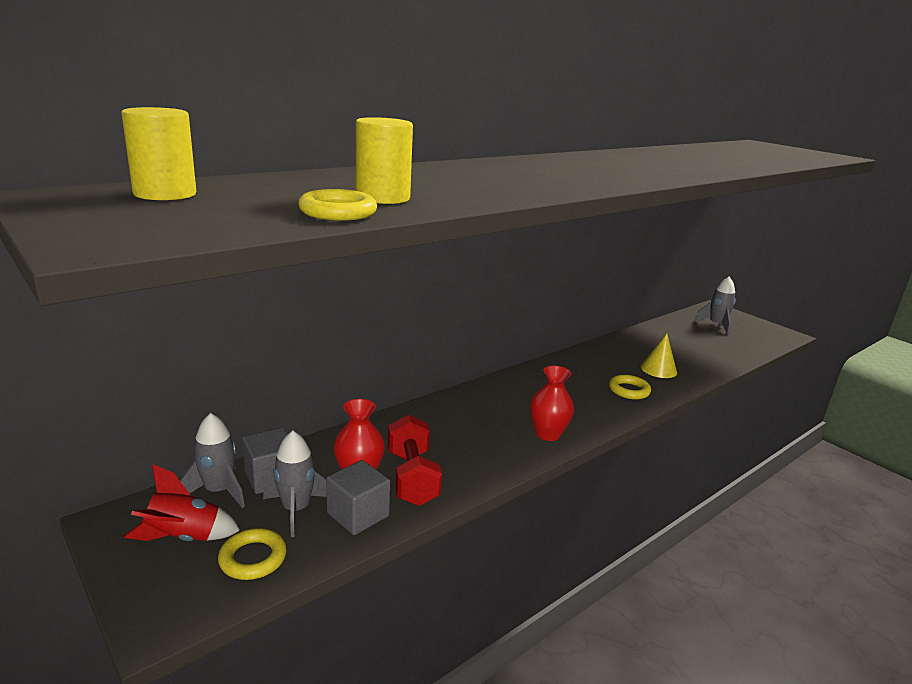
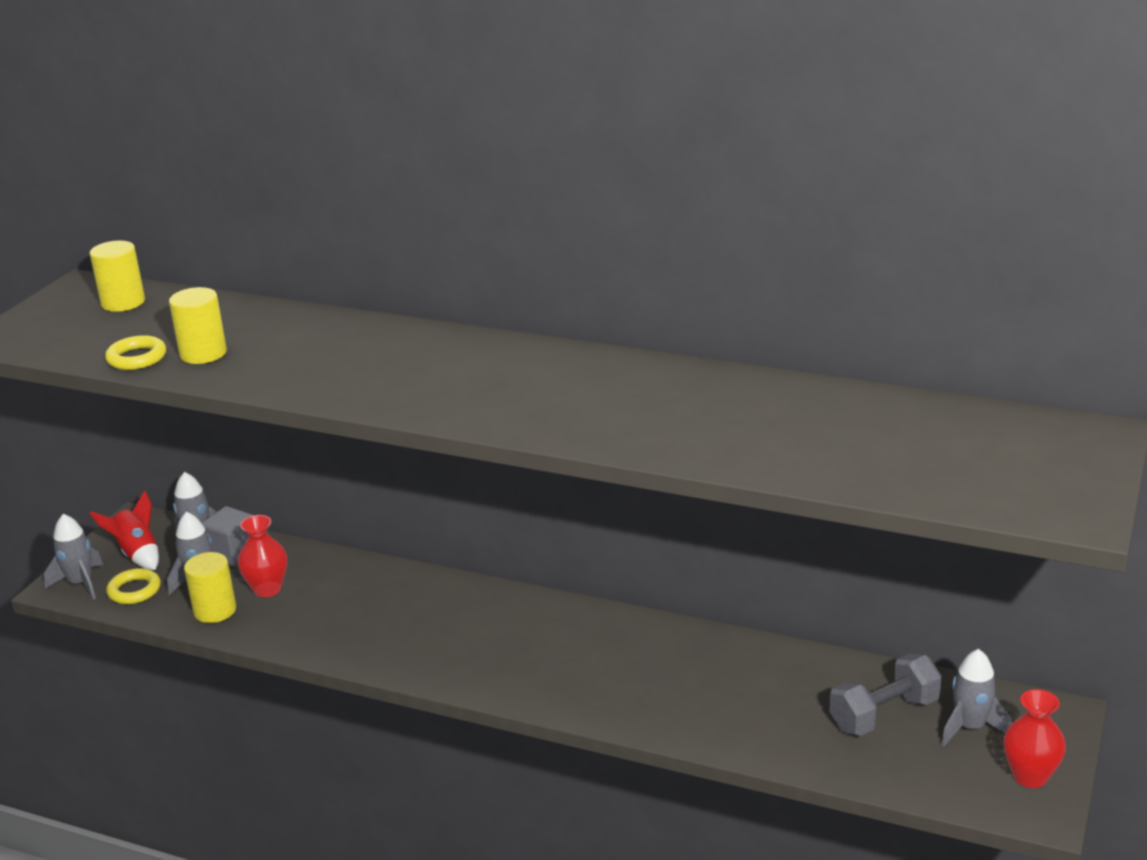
camera: 65 degrees right, 5 degrees up
grey cube [326,460,390,535] -> yellow cylinder [184,552,236,623]
red dumbbell [388,415,442,506] -> none
red vase [530,366,574,441] -> red vase moved to [1004,689,1066,788]
yellow ring [609,374,651,400] -> none
yellow cone [641,334,677,378] -> none
none -> grey rocket [44,514,103,600]
none -> grey dumbbell [829,654,942,736]

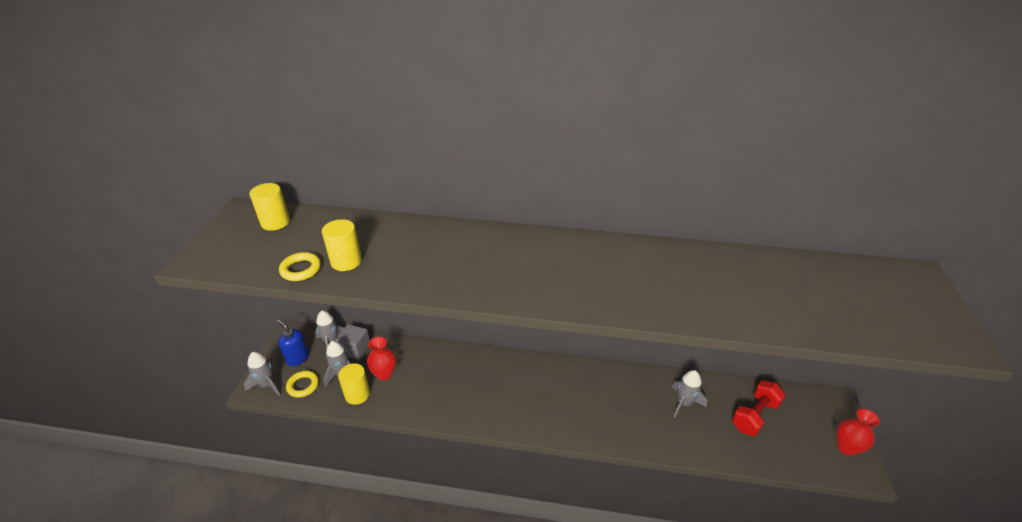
camera: 15 degrees left, 10 degrees up
red rocket [90,490,159,570] -> blue soap dispenser [277,320,309,366]
grey dumbbell [829,654,942,736] -> red dumbbell [732,380,786,436]
grey rocket [941,649,1012,747] -> grey rocket moved to [672,370,707,418]

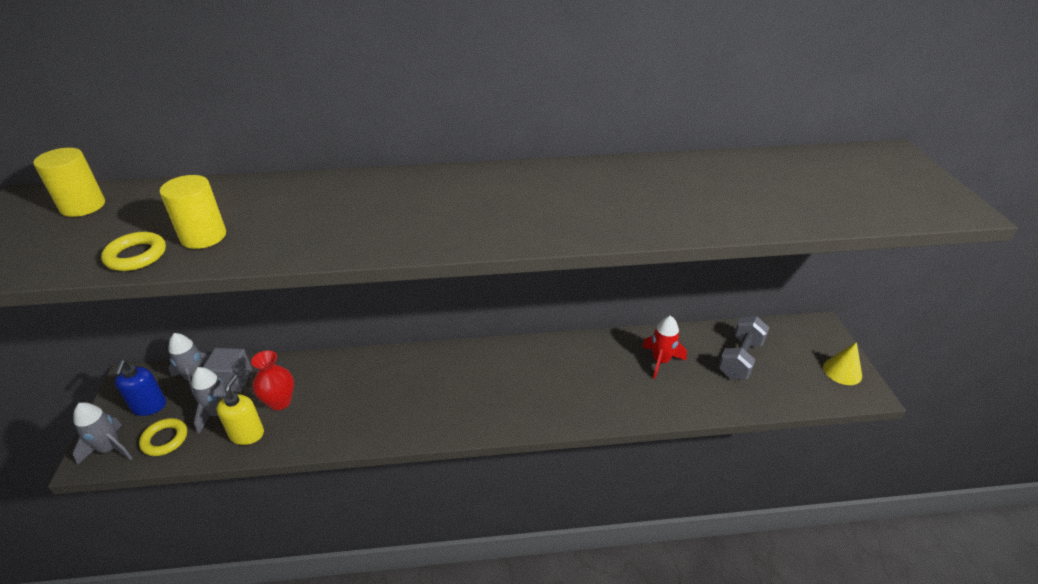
camera: 15 degrees left, 0 degrees up
blue soap dispenser [277,320,309,366] -> blue soap dispenser turned 120 degrees counterclockwise [115,360,166,416]
yellow cylinder [338,363,370,405] -> yellow soap dispenser [217,374,264,445]
grey rocket [672,370,707,418] -> red rocket [642,316,687,379]
red dumbbell [732,380,786,436] -> grey dumbbell [718,316,769,379]
red vase [836,409,880,456] -> yellow cone [823,342,862,385]

